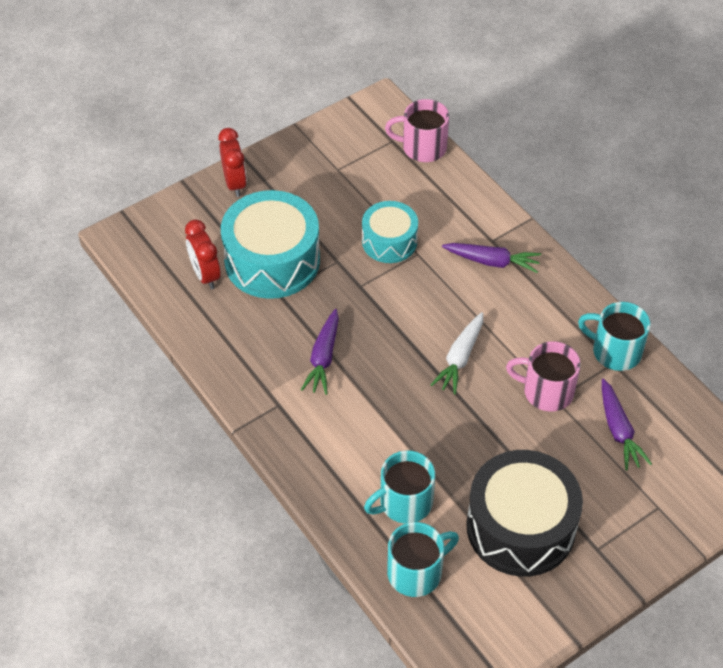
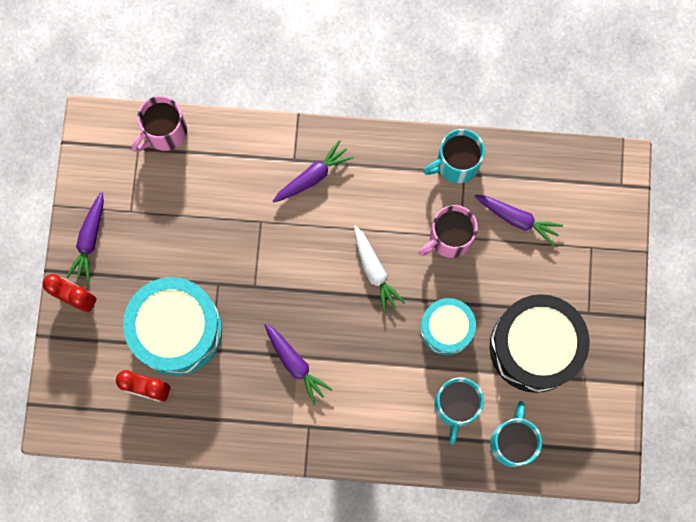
camera: 50 degrees left, 25 degrees up
turquoise drum [362,201,418,263] -> turquoise drum moved to [420,298,476,355]
none -> purple carrot [66,192,104,282]

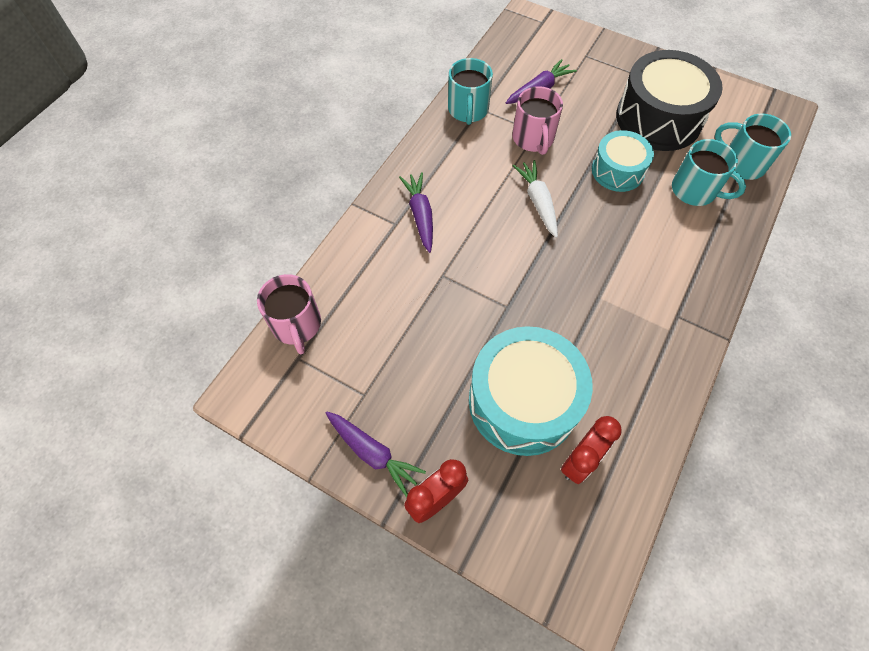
camera: 65 degrees left, 15 degrees down
purple carrot [265,324,333,405] -> none
white carrot [354,225,406,313] -> white carrot turned 105 degrees counterclockwise [513,160,558,238]

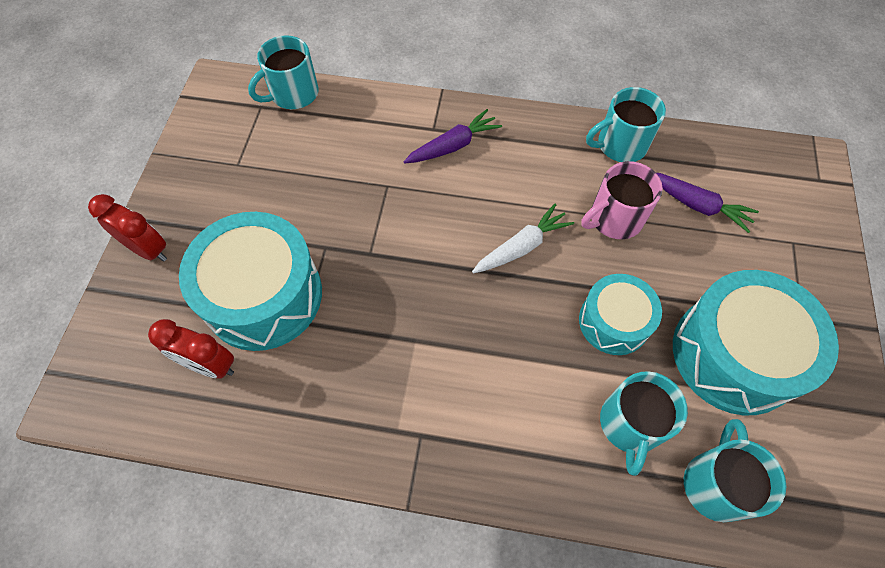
camera: 70 degrees right, 0 degrees up
pink mug [257,274,321,354] -> turquoise mug [248,35,319,109]
purple carrot [325,412,426,497] -> none
black drum [616,50,723,151] -> turquoise drum [673,270,839,415]

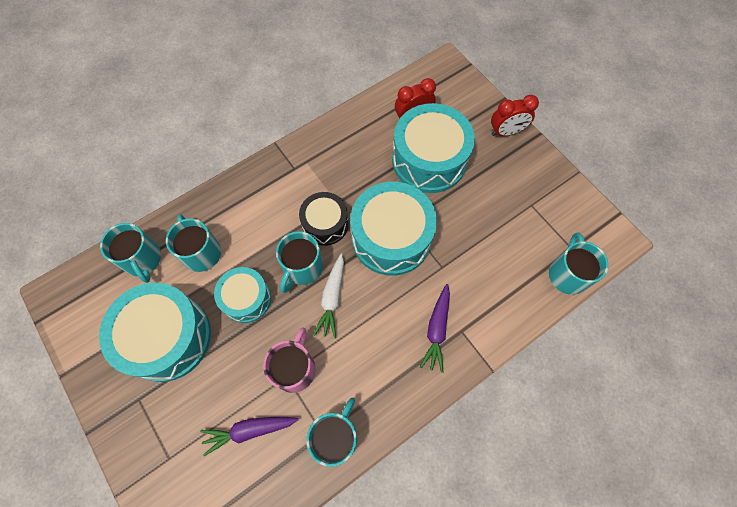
camera: 135 degrees right, 5 degrees up
none -> turquoise mug [276,231,323,293]
none -> black drum [299,192,348,246]
none -> turquoise drum [350,182,437,276]

